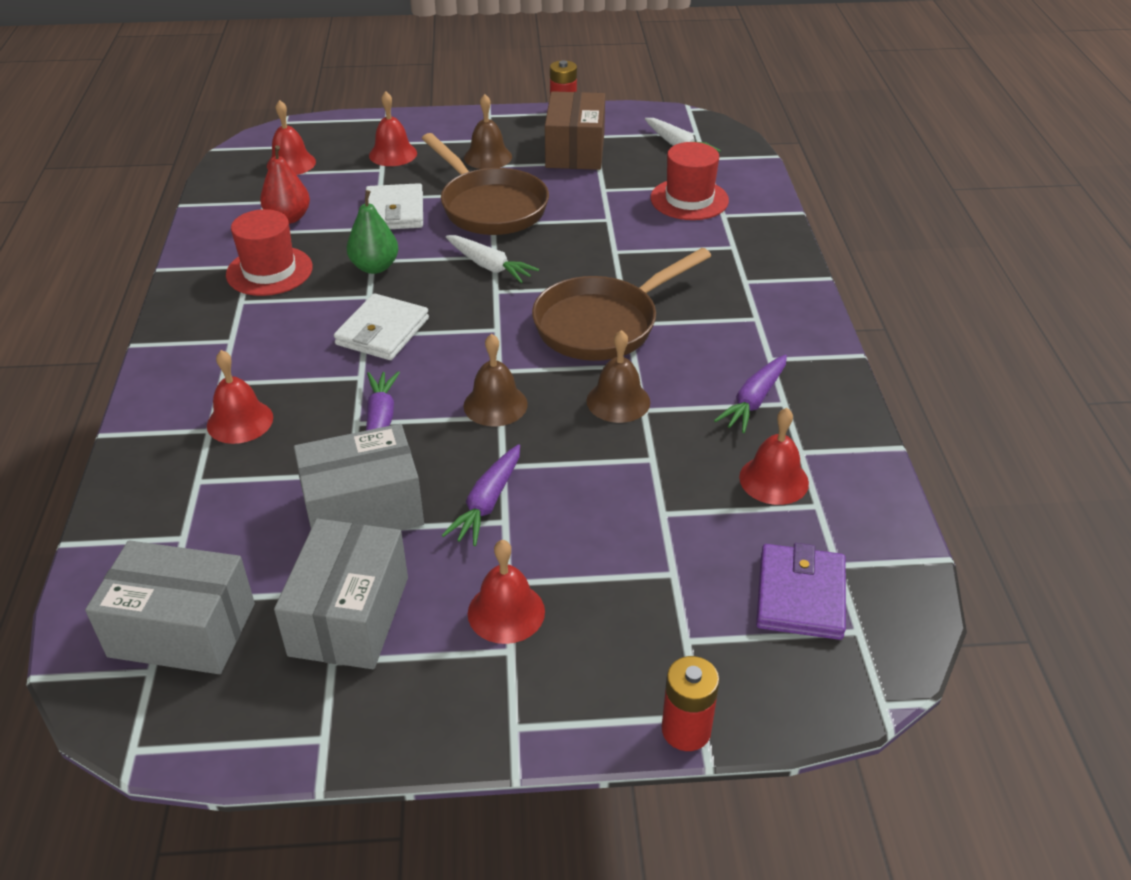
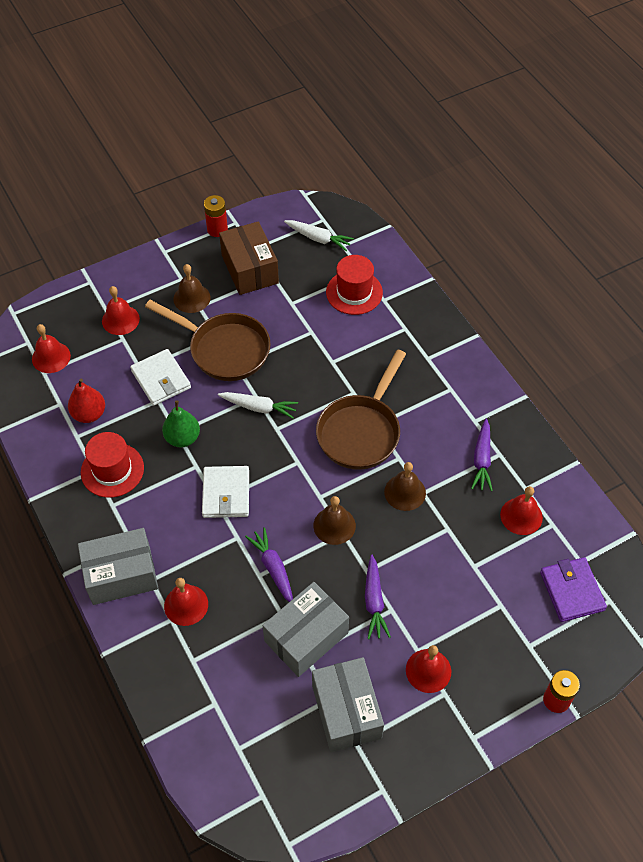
camera: 25 degrees left, 15 degrees up
grey box [85,540,255,674] -> grey box moved to [78,528,158,605]

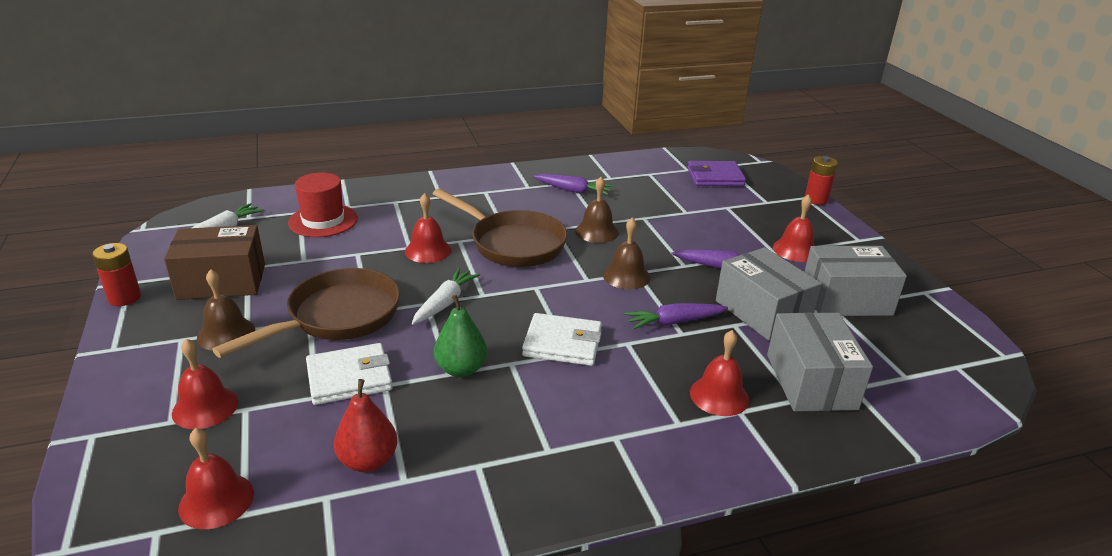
camera: 80 degrees left, 25 degrees down
grey box [78,528,158,605] -> grey box moved to [767,312,873,411]
red hat [81,432,144,498] -> none
red bell [500,486,543,535] -> red bell moved to [405,193,451,263]

